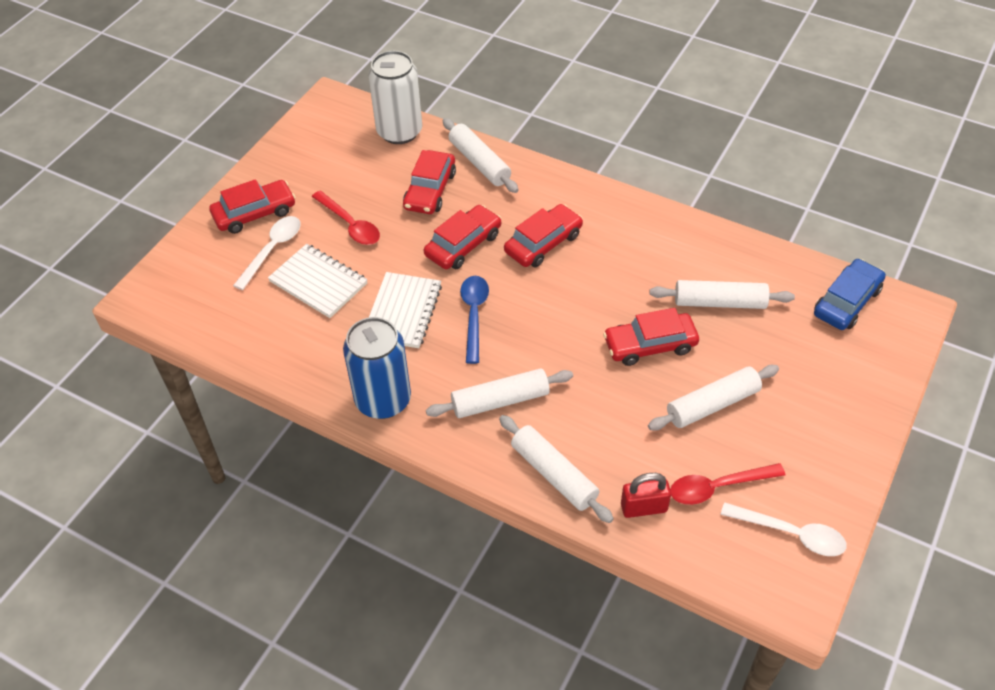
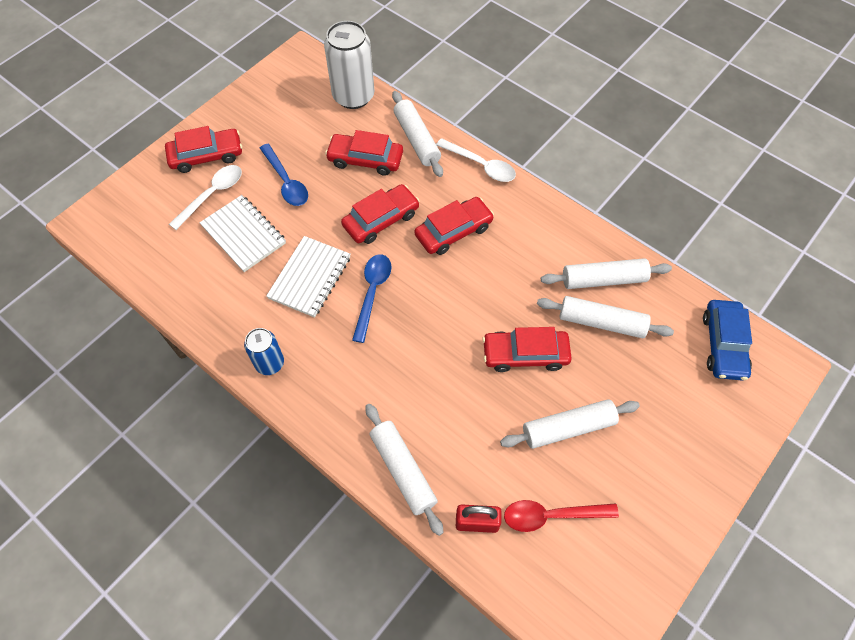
camera: 10 degrees right, 10 degrees up
red spoon [312,191,380,245] -> blue spoon [260,144,308,206]
blue can [343,317,411,419] -> blue can [244,328,284,375], size x0.57
red car [403,150,456,214] -> red car turned 75 degrees clockwise [325,130,403,176]
white rolling pin [426,368,573,418] -> white rolling pin moved to [541,258,672,289]
white spoon [720,502,847,556] -> white spoon moved to [436,138,516,182]
blue car [814,259,886,330] -> blue car turned 135 degrees clockwise [703,300,752,381]

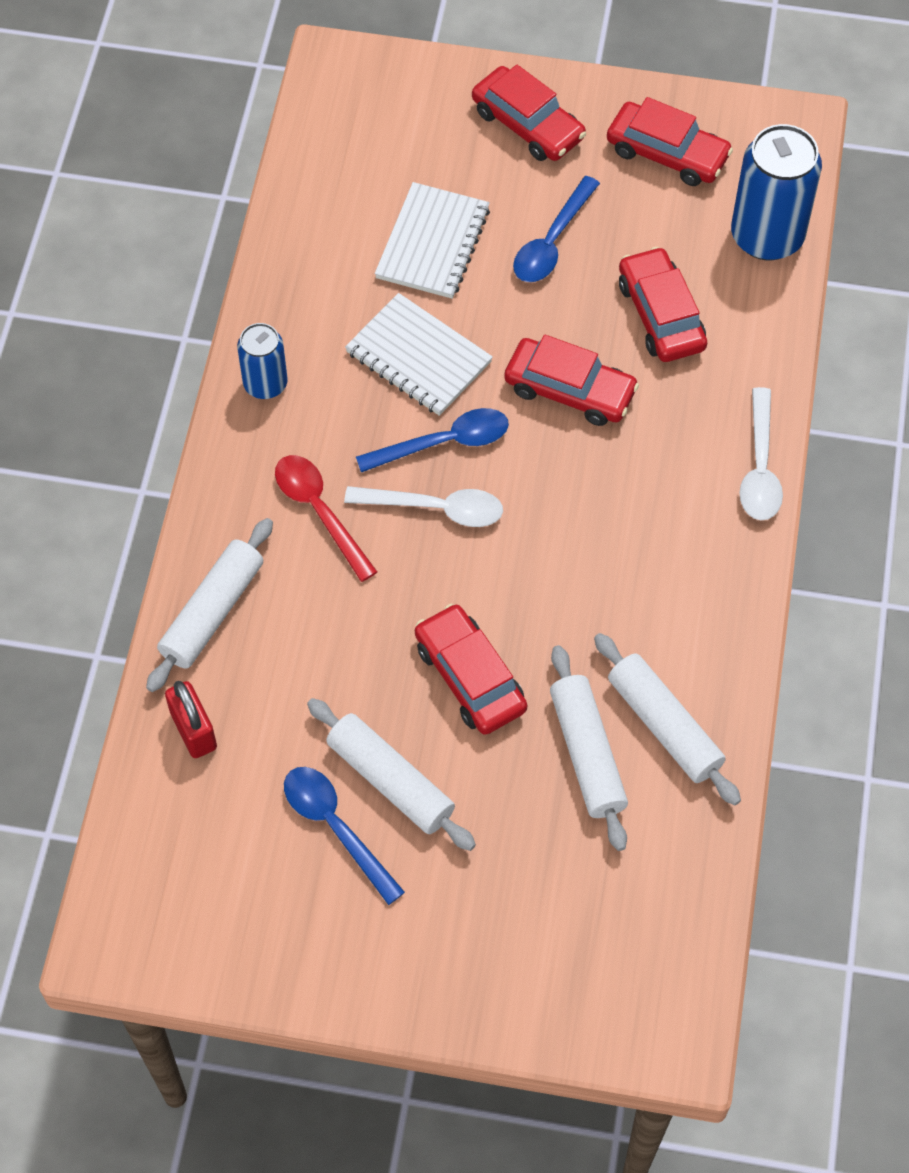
camera: 60 degrees right, 0 degrees up
white spoon [169,165,242,230] -> white spoon moved to [344,486,503,527]
white notebook [266,236,351,318] -> white notebook turned 45 degrees clockwise [345,293,493,416]
white can [324,21,375,109] -> blue can [731,124,822,261]
white rolling pin [392,91,443,177] -> none
red car [414,197,494,255] -> red car moved to [607,97,733,186]
red spoon [504,500,619,532] -> red spoon moved to [275,455,377,582]
blue car [703,300,752,381] -> none
none -> blue spoon [284,767,405,905]

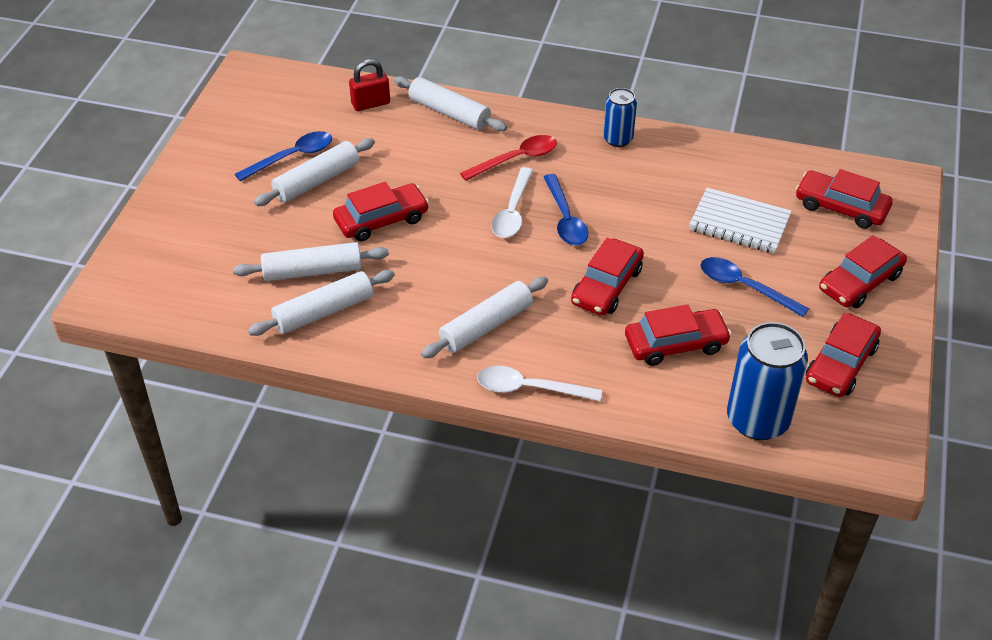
camera: 95 degrees right, 15 degrees down
white notebook [345,293,493,416] -> none
none -> white rolling pin [421,277,548,358]
none -> red car [796,169,893,229]

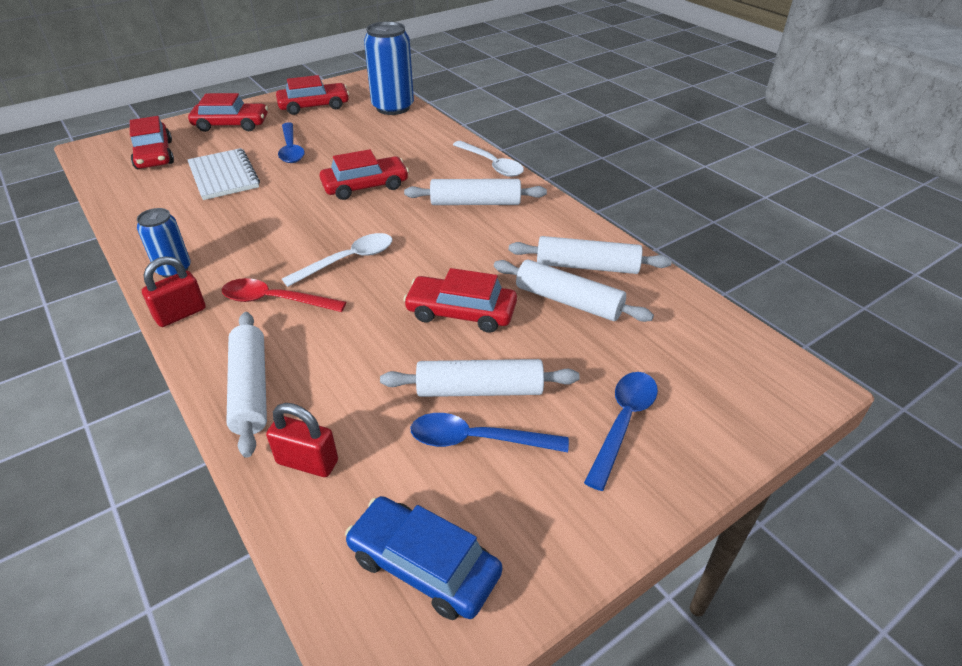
camera: 140 degrees left, 5 degrees down
blue spoon [544,174,589,245] -> blue spoon moved to [584,372,658,491]
red car [625,304,732,366] -> none
none -> red padlock [142,256,206,327]
none -> blue car [345,496,502,620]

